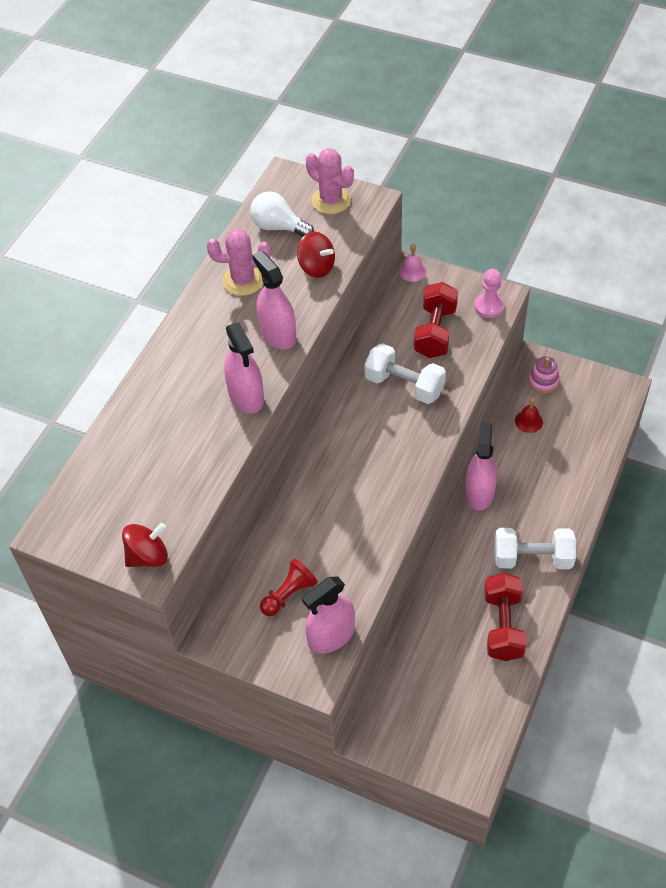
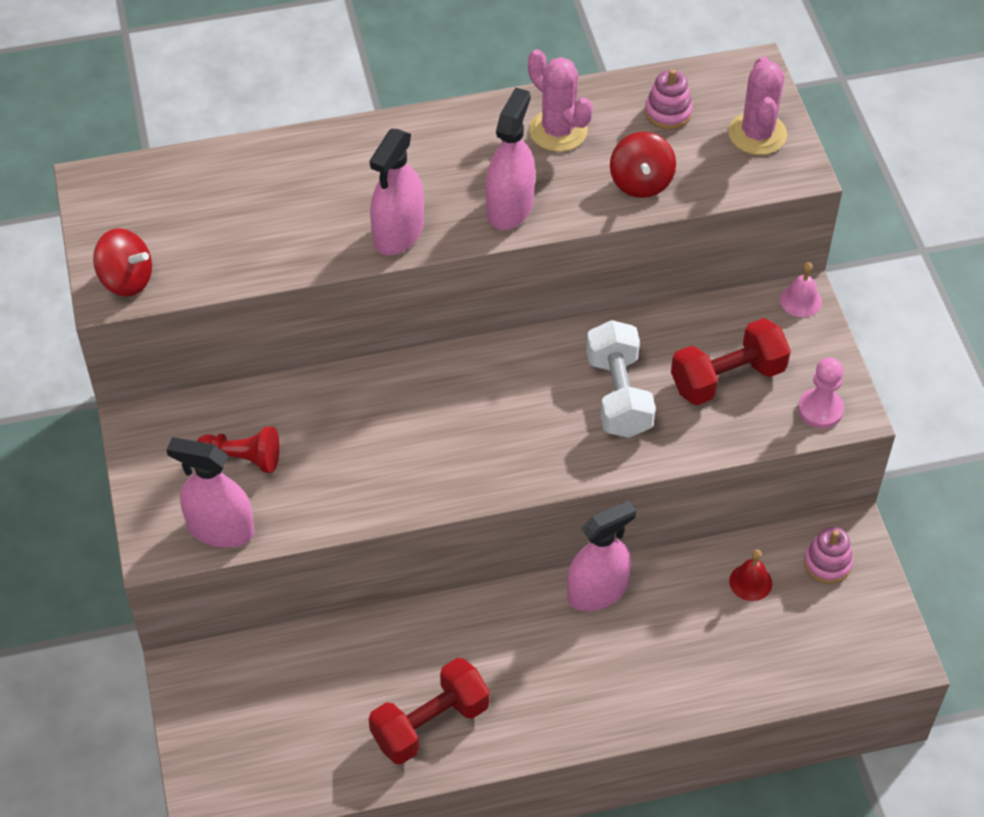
camera: 50 degrees right, 0 degrees up
white light bulb [250,191,314,236] -> pink stacking toy [645,69,693,129]
white dumbbell [495,528,576,569] -> none

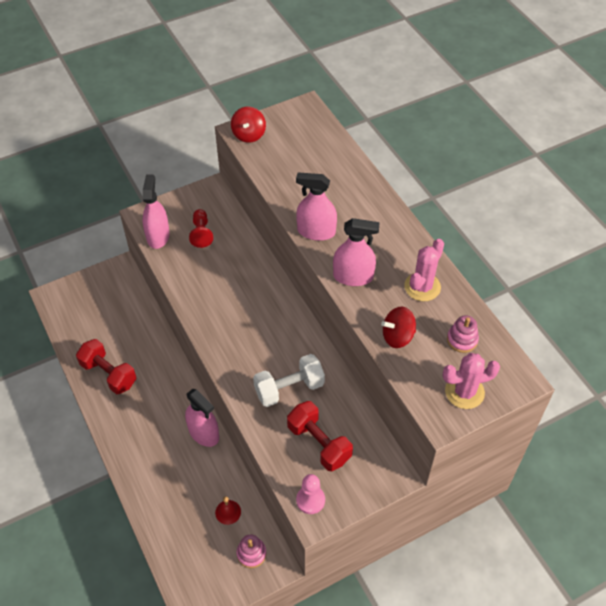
camera: 75 degrees right, 0 degrees up
pink bell [780,262,822,317] -> none

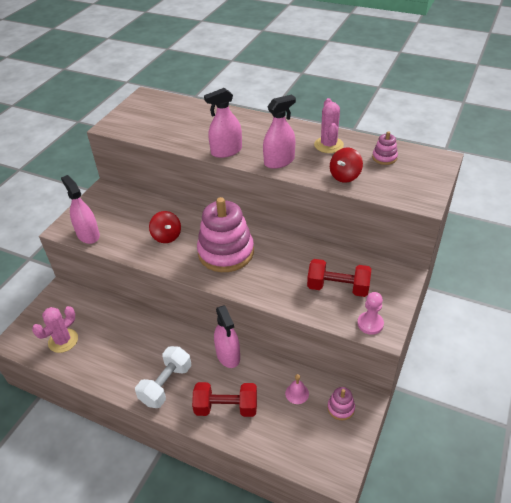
camera: 35 degrees left, 10 degrees down
red dumbbell [76,339,137,394] -> red dumbbell moved to [192,382,257,417]
pink spray bottle [185,389,219,447] -> pink spray bottle turned 60 degrees clockwise [214,305,240,368]
red pawn [189,209,213,248] -> none
red bell [215,497,241,525] -> pink bell [285,374,309,404]
red spinning top [231,107,266,143] -> red spinning top moved to [149,211,181,243]
white dumbbell [253,354,325,407] -> white dumbbell moved to [135,346,191,408]
pink cactus [443,353,500,409] -> pink cactus moved to [32,306,78,353]
none -> pink stacking toy [197,197,254,272]

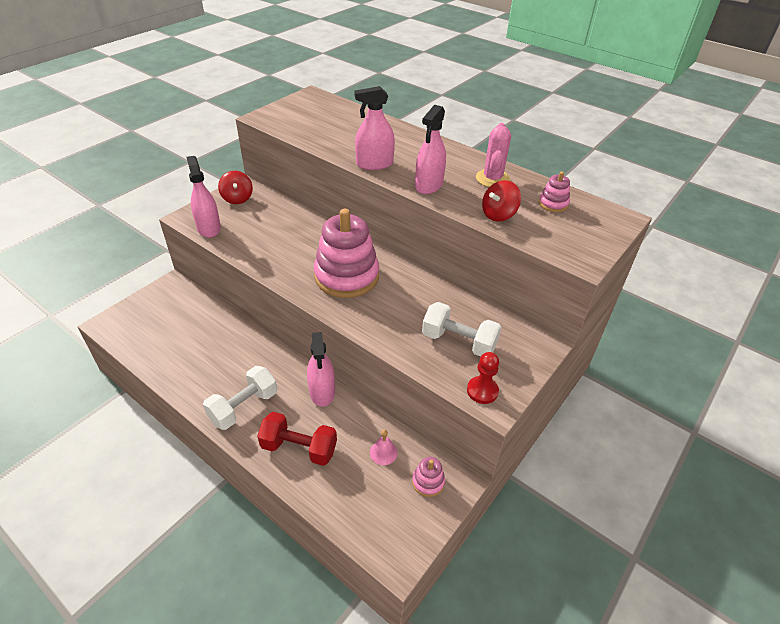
camera: 10 degrees right, 0 degrees up
pink cactus [32,306,78,353] -> none
red spinning top [149,211,181,243] -> red spinning top moved to [218,171,253,204]
pink spray bottle [263,95,296,169] -> pink spray bottle turned 135 degrees clockwise [415,105,446,194]
red dumbbell [307,259,371,297] -> white dumbbell [422,302,502,357]
pink pawn [357,292,384,335] -> red pawn [467,352,499,404]

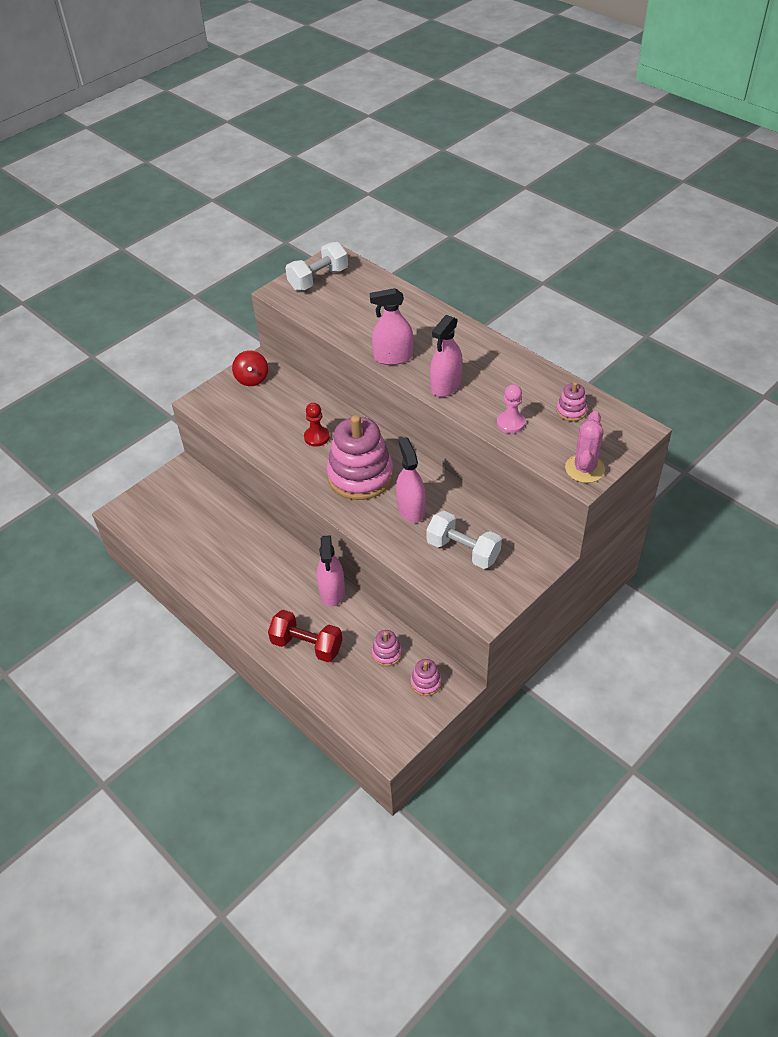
camera: 10 degrees right, 5 degrees up
pink spray bottle [186,156,221,238] -> pink spray bottle moved to [396,437,426,523]
white dumbbell [203,366,277,430] -> white dumbbell moved to [286,242,348,291]
pink bell [370,430,398,465] -> pink stacking toy [372,630,402,666]
red pawn [467,352,499,404] -> red pawn moved to [304,403,330,447]
pink cactus [476,123,511,187] -> pink cactus moved to [565,411,605,483]
red spinning top [482,180,521,222] -> pink pawn [497,384,525,434]

